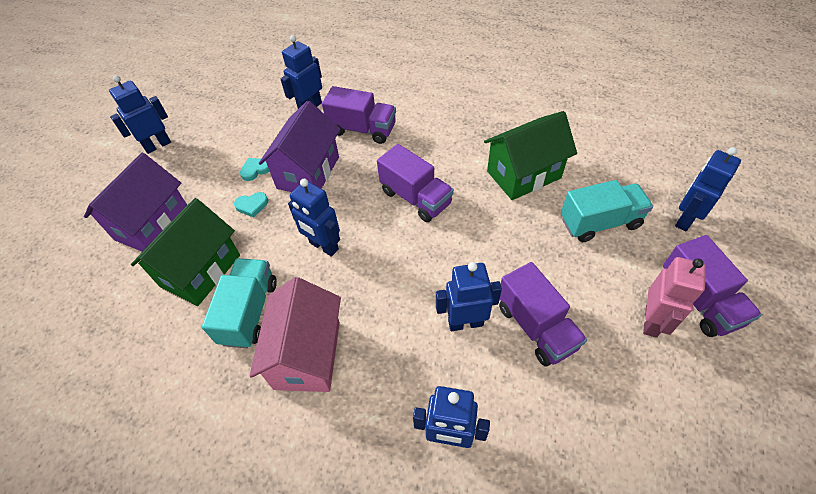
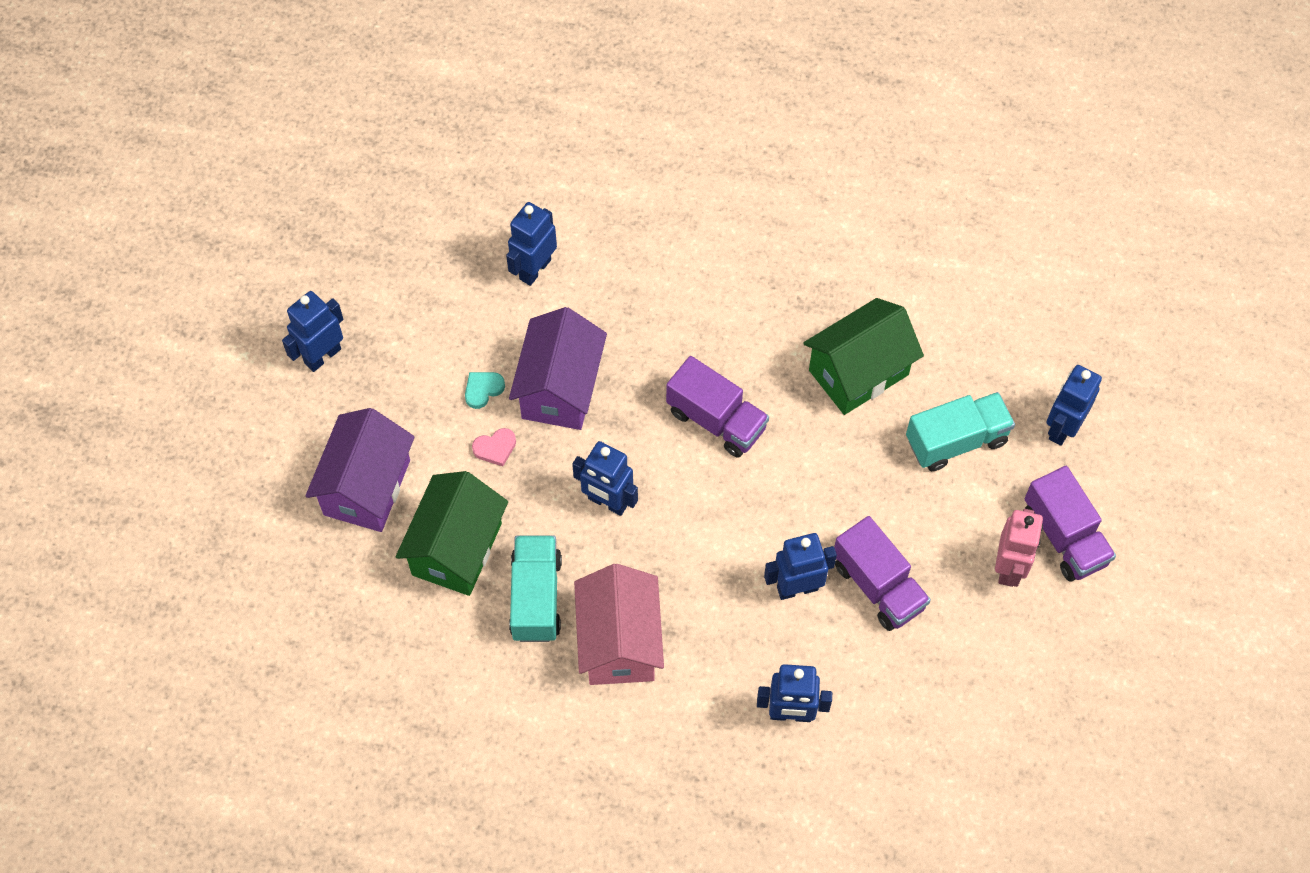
camera: 10 degrees left, 10 degrees up
turquoise heart [234,192,268,218] -> pink heart [472,428,516,466]
purple truck [322,86,396,144] -> none

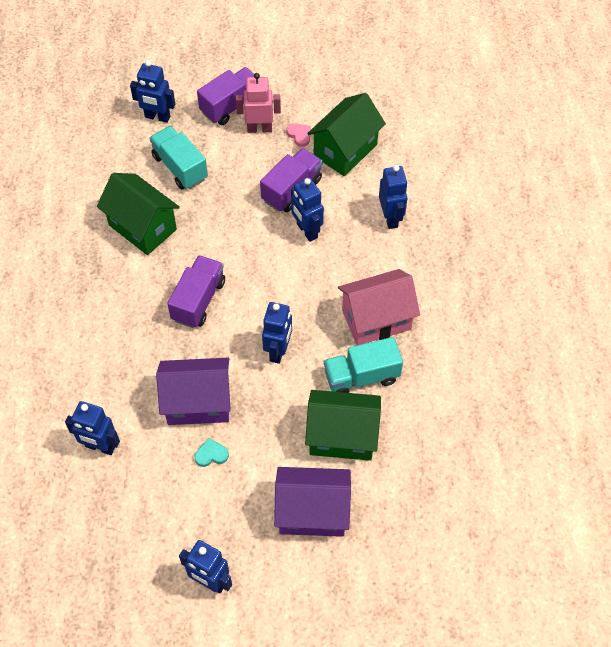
camera: 105 degrees left, 5 degrees down
turquoise heart [465,372,505,409] -> turquoise heart turned 135 degrees clockwise [194,438,229,467]
pink heart [472,428,516,466] -> pink heart moved to [287,123,311,147]
none -> green house [307,93,386,176]

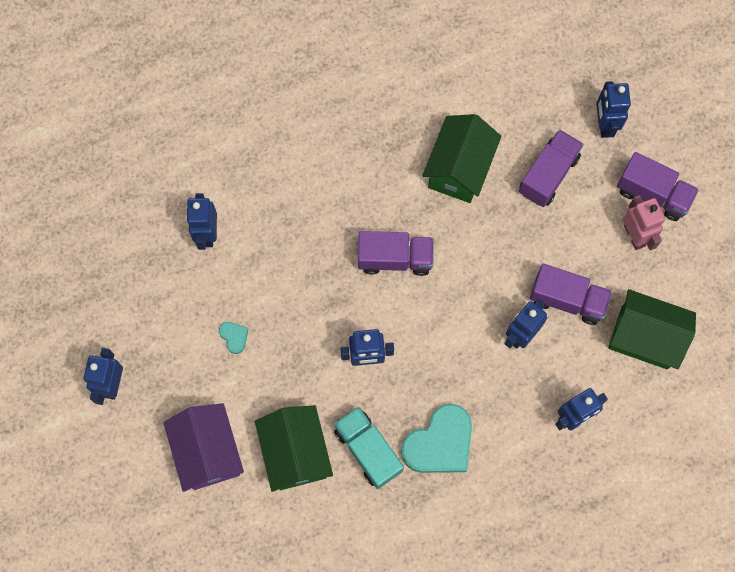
camera: 70 degrees right, 15 degrees up
turquoise truck [150,126,208,190] -> purple truck [519,129,584,207]
purple house [156,358,231,425] -> none
pink heart [287,123,311,147] -> none
pink house [338,269,420,345] -> turquoise heart [401,404,472,473]

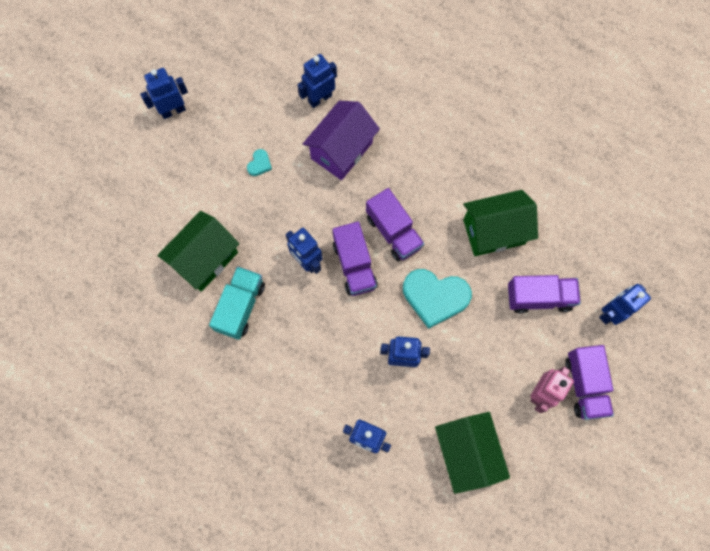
camera: 55 degrees right, 0 degrees up
purple house [163,403,244,492] -> purple house moved to [303,101,380,180]
turquoise heart [401,404,472,473] -> turquoise heart moved to [403,269,472,329]
purple truck [530,264,612,325] -> purple truck moved to [333,222,378,296]

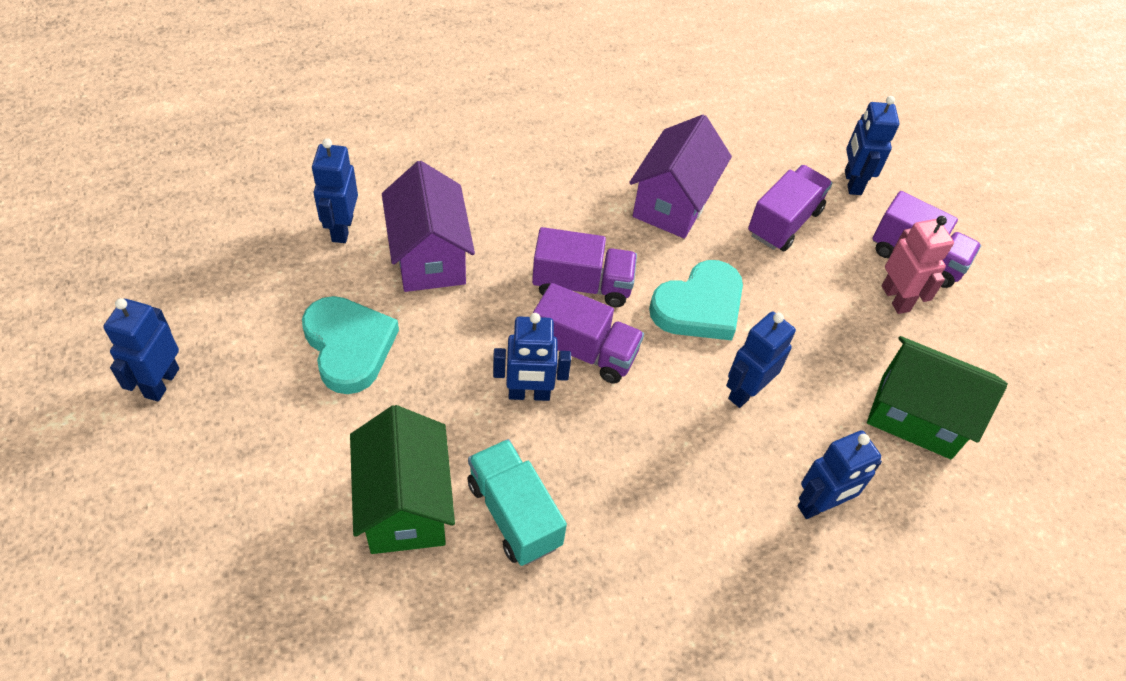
camera: 55 degrees left, 20 degrees down
turquoise heart [247,149,272,176] -> turquoise heart [302,296,399,394], size x2.29
green house [463,190,538,256] -> purple house [629,115,732,239]

